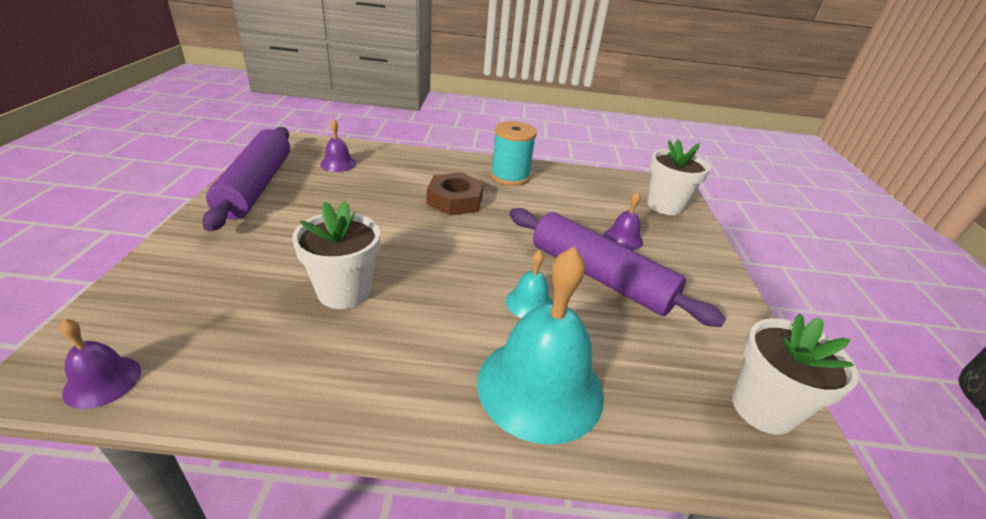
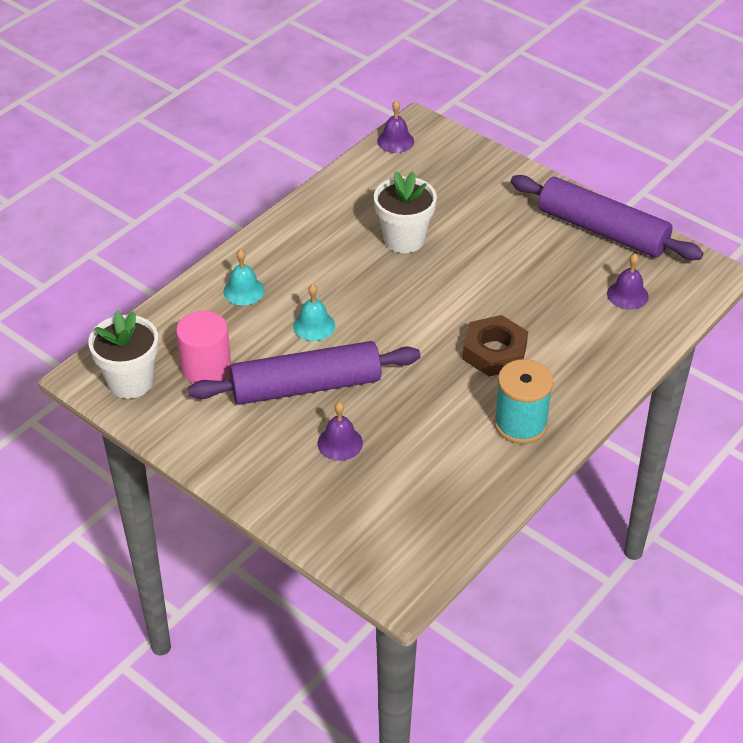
camera: 130 degrees right, 10 degrees up
turquoise bell [477,247,604,445] -> turquoise bell [223,249,265,305], size x0.46
white flower pot [647,139,711,215] -> none
none -> pink cylinder [176,311,231,383]

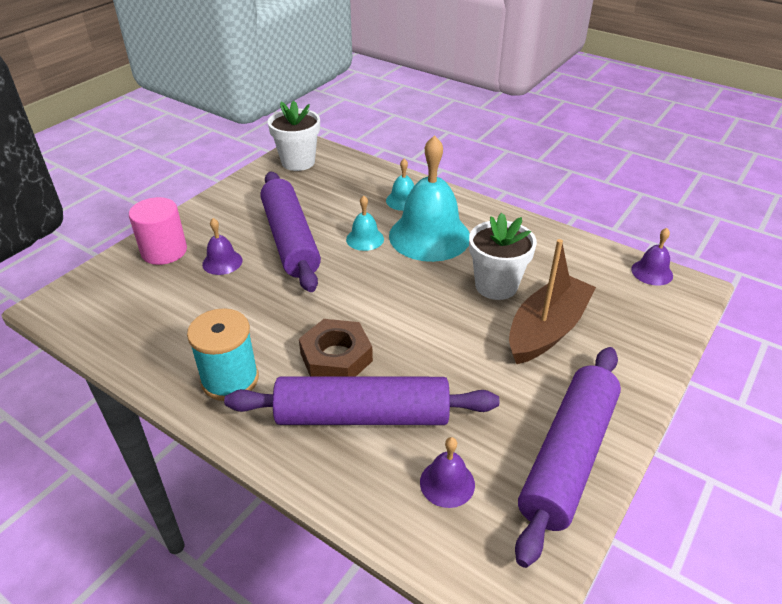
camera: 85 degrees right, 5 degrees down
pink cylinder [176,311,231,383] -> pink cylinder moved to [129,197,187,265]
none -> purple rolling pin [224,376,499,425]
none -> turquoise bell [389,135,470,262]
none -> brown boat [509,239,596,364]

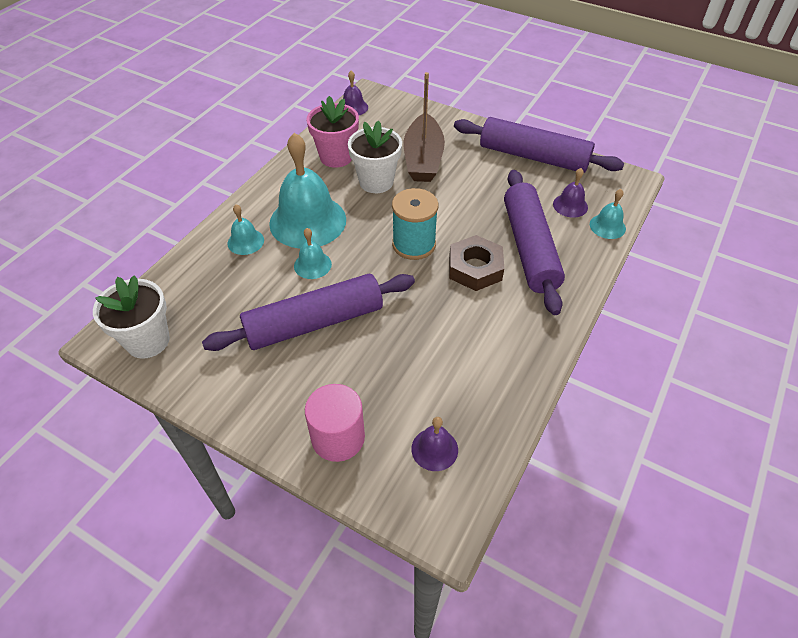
camera: 95 degrees left, 10 degrees up
turquoise spool [187,308,259,401] -> turquoise spool moved to [392,188,438,260]
purple bell [202,218,243,275] -> purple bell moved to [411,417,458,471]
brown boat [509,239,596,364] -> brown boat turned 120 degrees counterclockwise [404,72,445,182]
none -> pink flower pot [306,96,359,168]
none -> turquoise bell [590,189,626,239]

